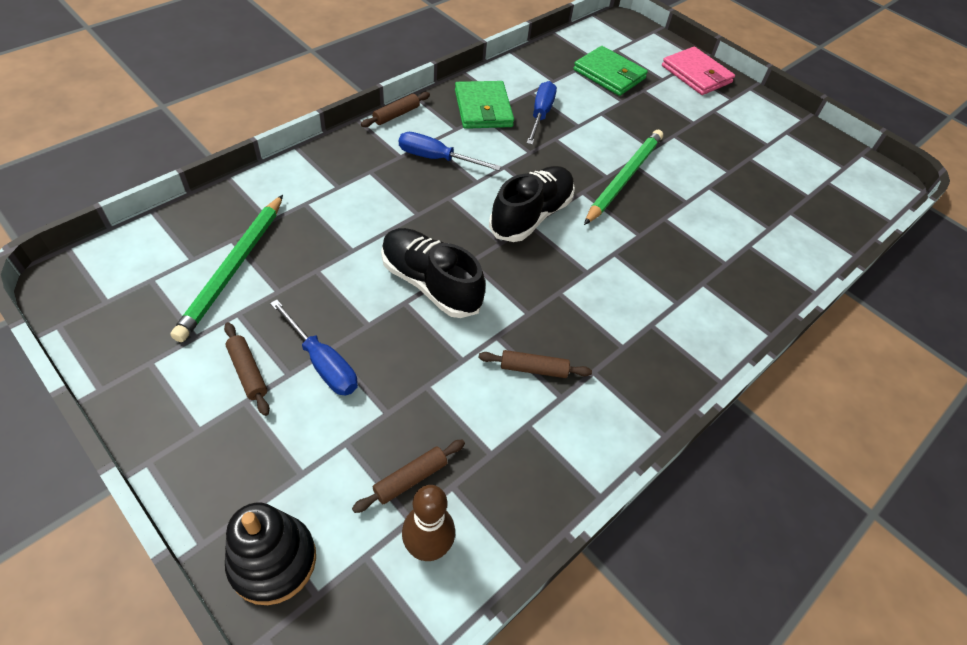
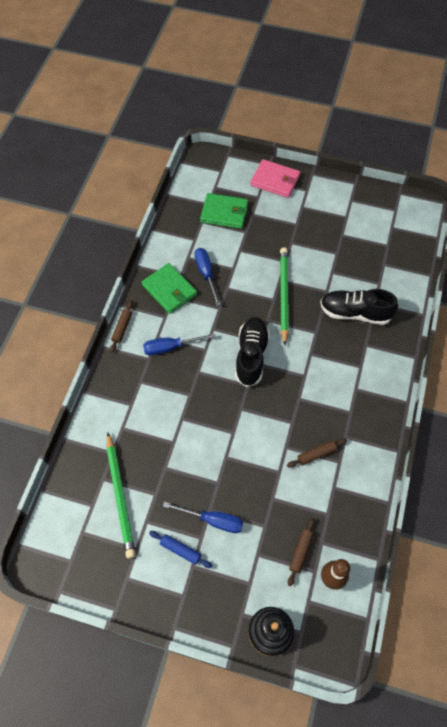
camera: 25 degrees left, 10 degrees up
brown rolling pin [224,322,270,416] -> blue rolling pin [149,531,212,568]
black shoe [381,228,486,318] -> black shoe moved to [320,289,398,325]

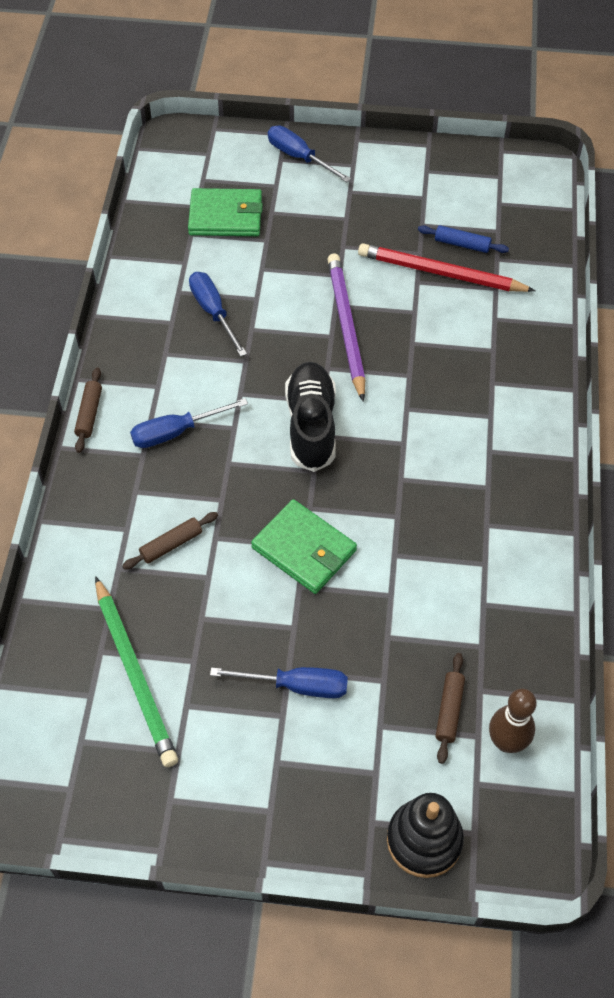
camera: 10 degrees left, 5 degrees down
green wallet [142,263,197,314] -> green wallet moved to [251,499,357,594]
blue rolling pin [149,531,212,568] -> blue rolling pin moved to [418,225,509,253]
pink wallet [250,159,301,198] -> blue screwdriver [268,125,351,182]
green pencil [280,247,289,345] -> purple pencil [327,253,365,402]
brown rolling pin [287,438,347,468] -> brown rolling pin moved to [122,512,218,570]
black shoe [320,289,398,325] -> none
none -> red pencil [358,243,536,292]

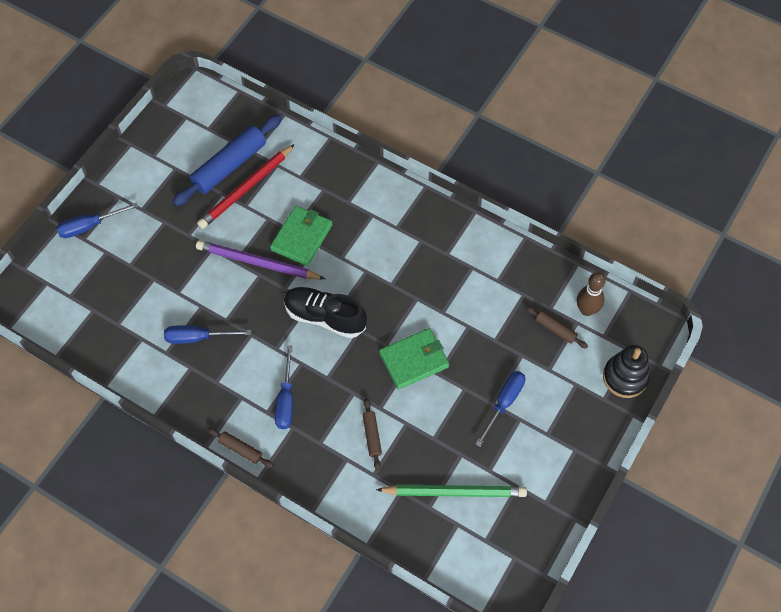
camera: 65 degrees left, 5 degrees up
green wallet [188,188,263,236] -> green wallet moved to [270,206,333,266]
blue rolling pin [418,225,509,253] -> blue rolling pin [173,115,282,206], size x2.09

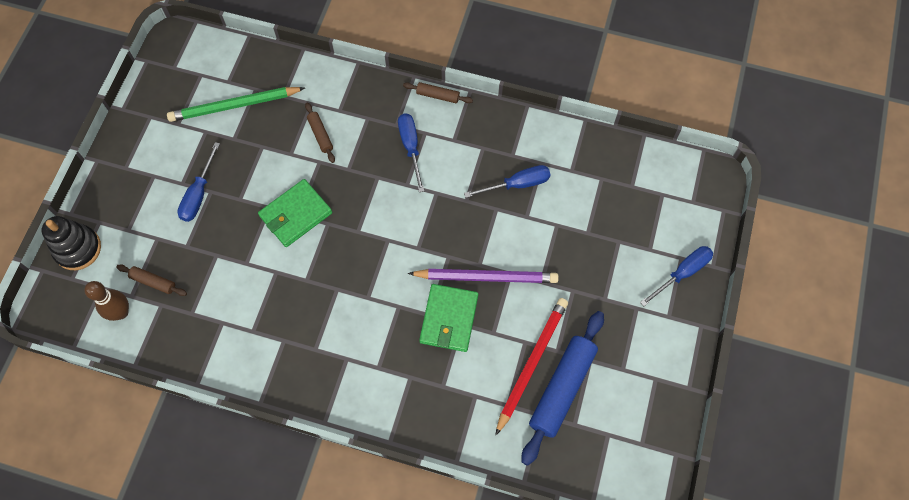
camera: 165 degrees right, 5 degrees up
black shoe [284,287,367,338] -> none

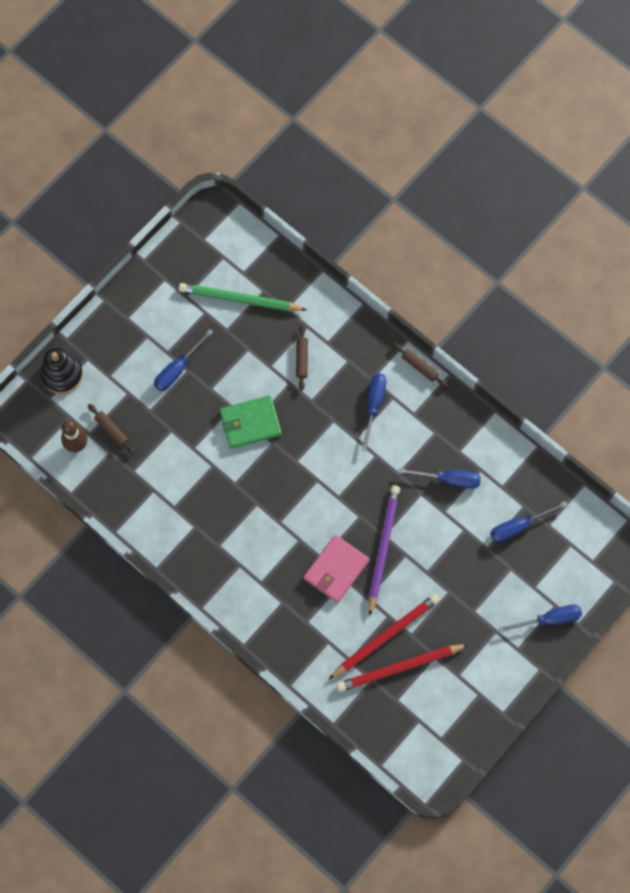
camera: 25 degrees right, 5 degrees up
purple pencil [408,269,559,283] -> purple pencil turned 105 degrees counterclockwise [368,485,400,616]
green wallet [419,284,478,352] -> pink wallet [304,535,370,603]
blue rolling pin [522,311,604,466] -> red pencil [337,644,469,692]
none -> blue screwdriver [490,501,567,542]

